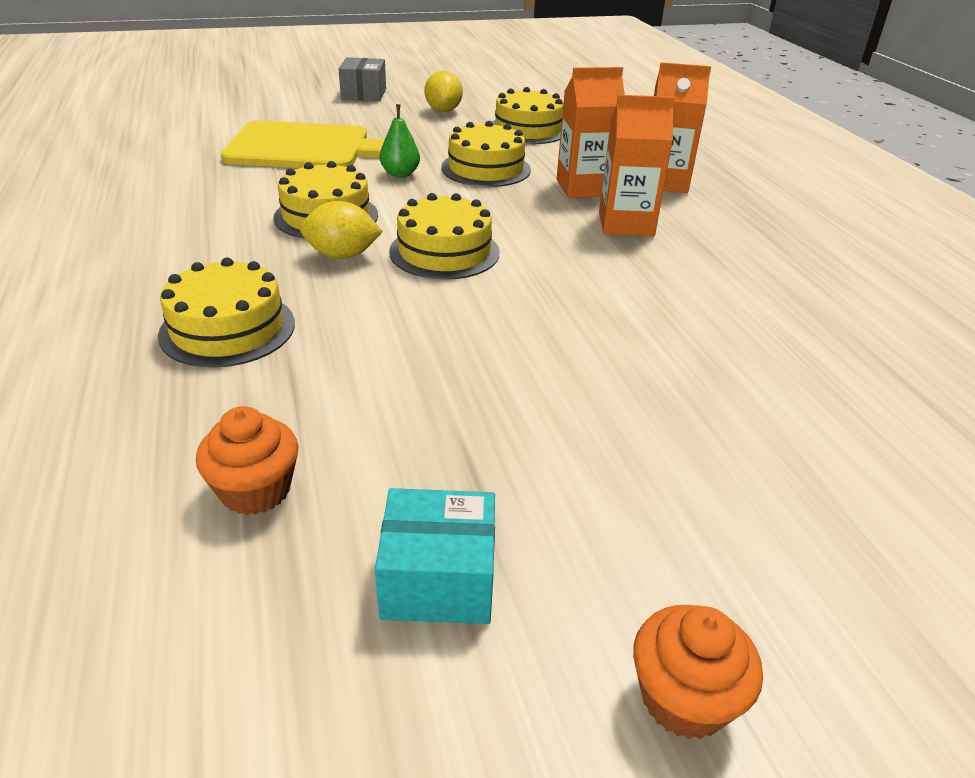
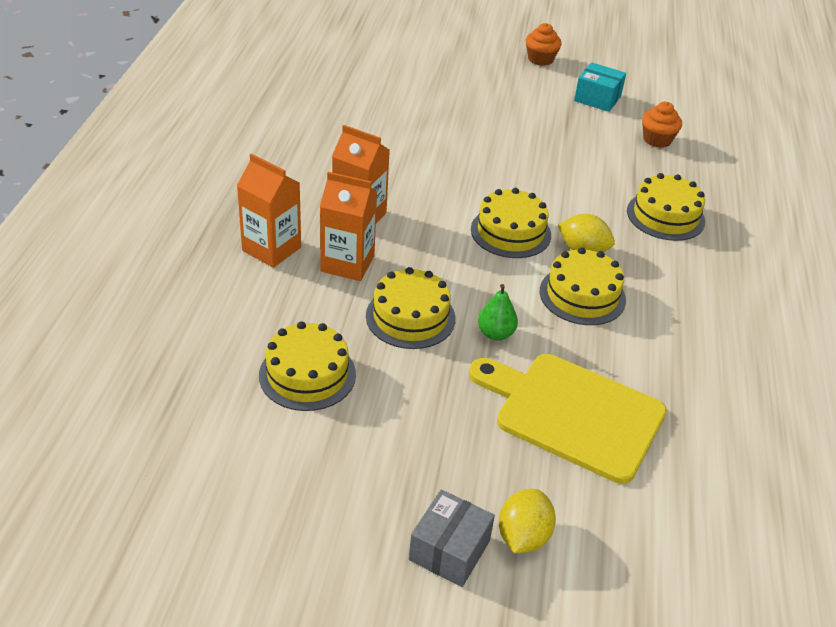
camera: 155 degrees left, 5 degrees up
yellow lemon [425,71,463,112] -> yellow lemon moved to [499,489,556,553]

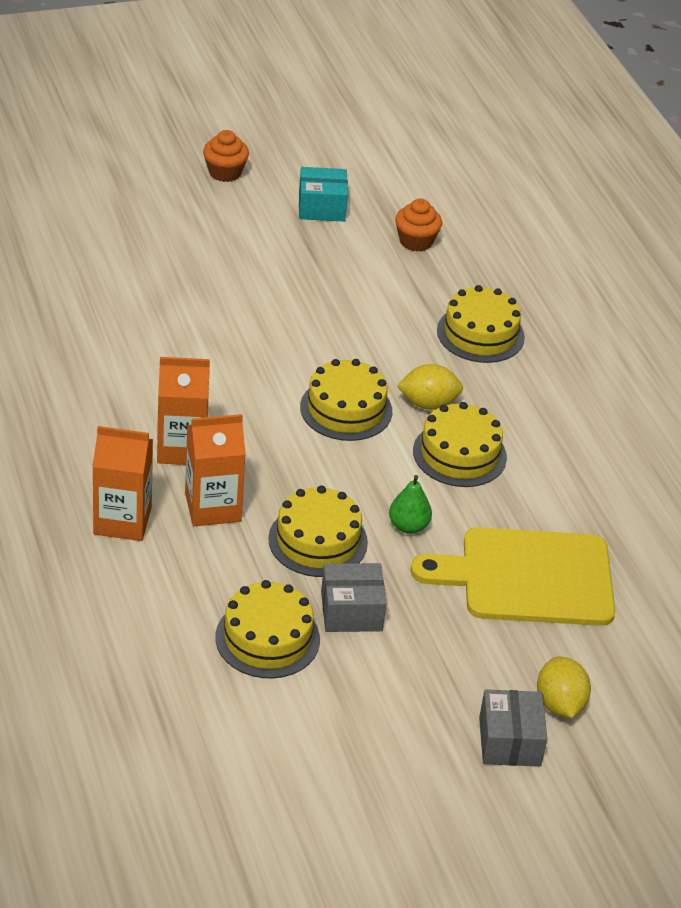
camera: 30 degrees left, 0 degrees up
none -> grey box [321,563,387,632]

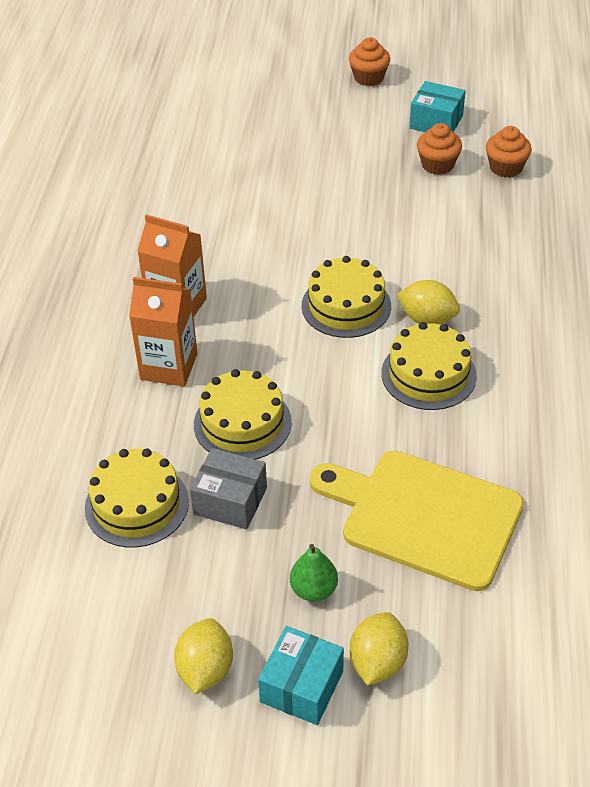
camera: 30 degrees right, 5 degrees up
orange carton [92,426,153,541] -> none
green pear [389,475,432,534] -> green pear moved to [290,544,338,602]
yellow cake [437,285,525,363] -> none
grey box [479,689,547,767] -> turquoise box [258,626,344,725]
none -> yellow lemon [174,618,233,694]
none -> orange cupcake [417,123,462,175]

